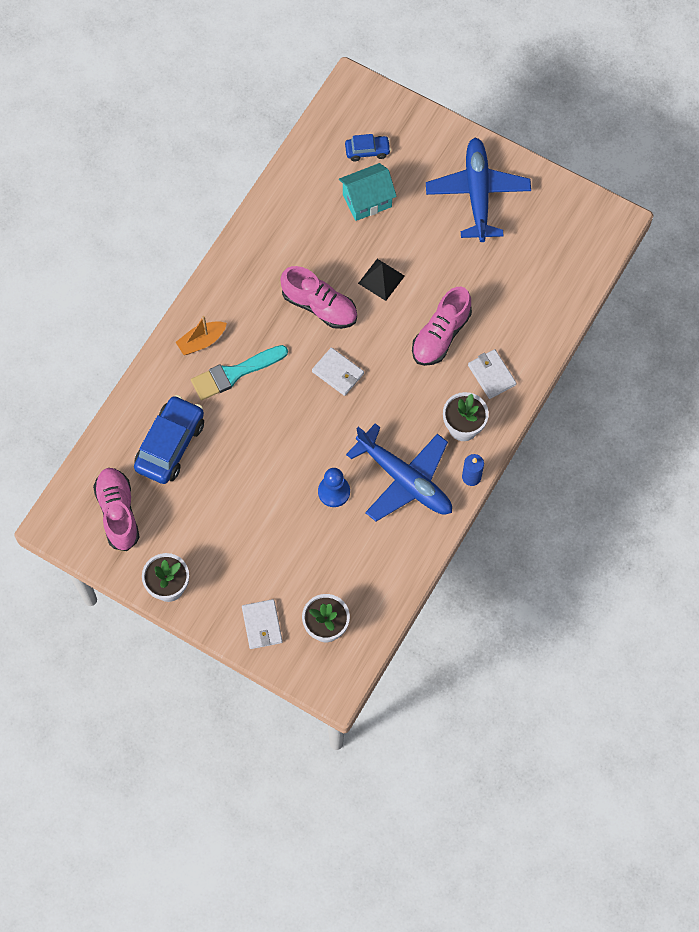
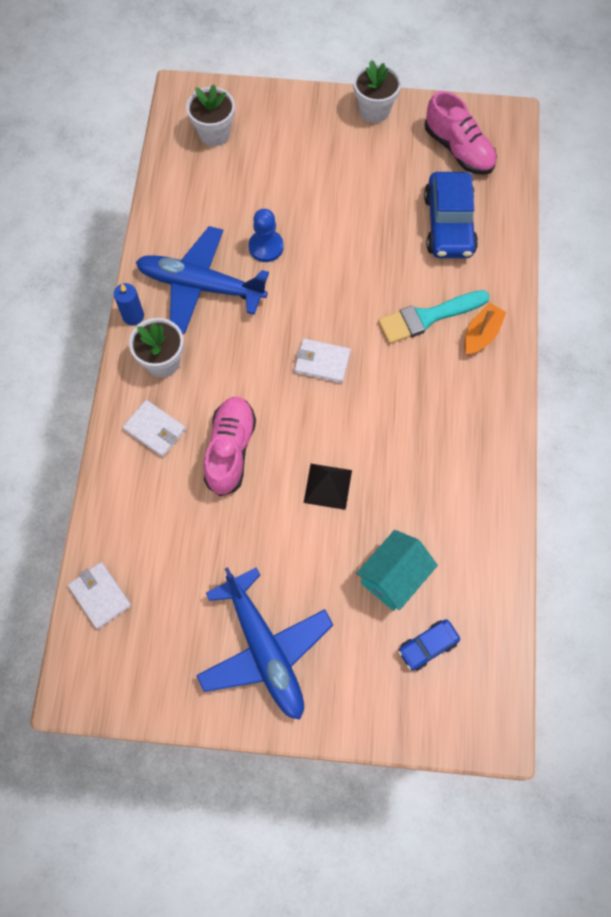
camera: 155 degrees right, 0 degrees up
turquoise brush [191,345,288,400] -> turquoise brush turned 150 degrees counterclockwise [378,290,490,344]
white wallet [242,599,283,649] -> white wallet moved to [68,562,131,629]
pink shoe [280,266,357,329] -> none

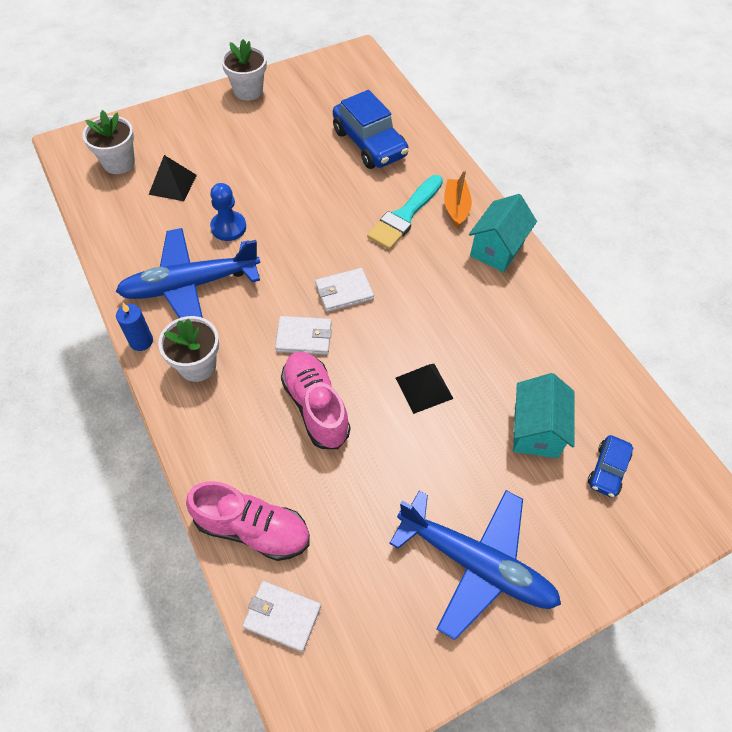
camera: 35 degrees left, 10 degrees down
white wallet [122,400,186,457] -> white wallet moved to [275,316,332,355]
pink shoe [425,91,497,175] -> pink shoe moved to [186,481,310,561]
none -> black pyramid [149,155,197,201]
none -> turquoise house [469,194,537,272]

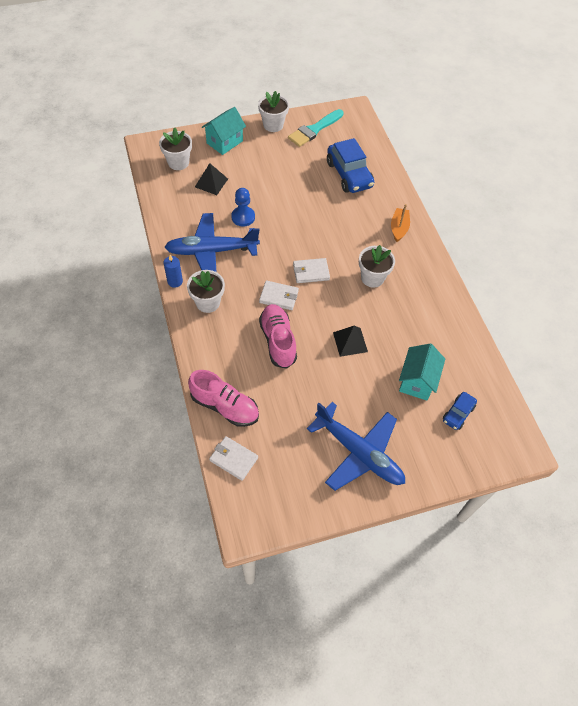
camera: 10 degrees right, 0 degrees up
turquoise brush [367,175,443,250] -> turquoise brush moved to [288,109,344,147]
turquoise house [469,194,537,272] -> turquoise house moved to [202,107,246,155]
none -> white flower pot [359,245,395,288]

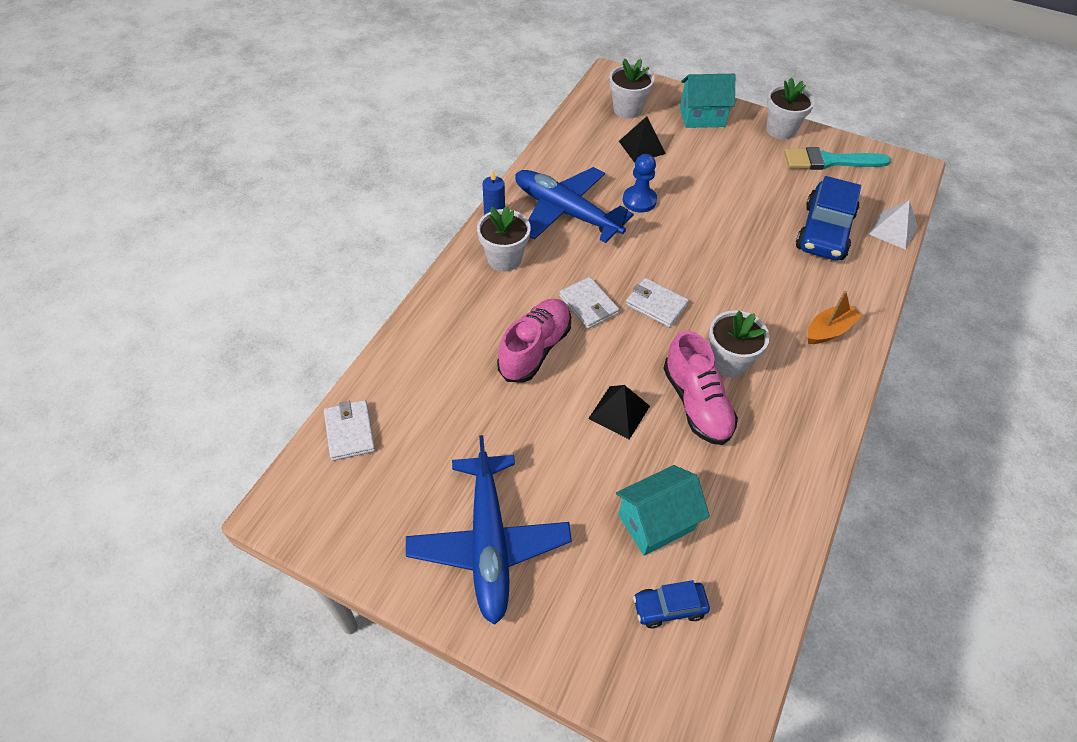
camera: 45 degrees right, 5 degrees down
pink shoe [188,370,259,427] -> pink shoe moved to [663,331,738,445]
none -> white pyramid [869,200,918,250]

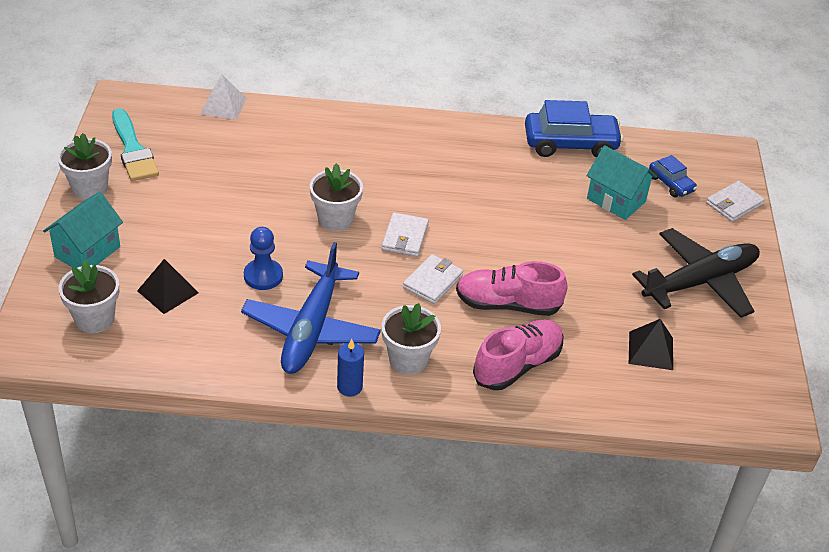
camera: 115 degrees left, 10 degrees down
white wallet [324,400,375,461] -> white wallet moved to [706,181,765,222]
blue plane [406,435,572,625] -> black plane [632,228,760,318]
black pyramid [588,385,650,439] -> black pyramid moved to [629,319,673,370]
pink shoe [663,331,738,445] -> pink shoe moved to [473,320,563,390]
turquoise house [680,74,735,128] -> turquoise house turned 60 degrees clockwise [43,192,123,268]
white flower pot [709,310,770,378] -> white flower pot moved to [310,163,363,231]
blue car [796,176,861,260] -> blue car moved to [525,100,623,158]
orange boat [807,290,862,344] -> none

